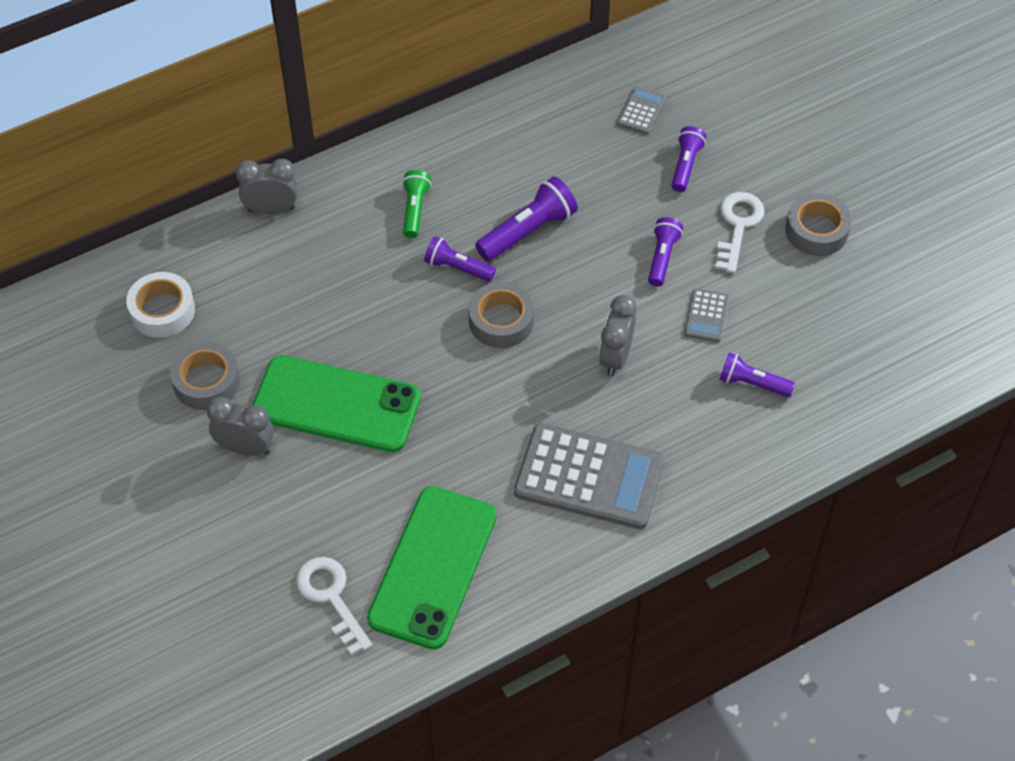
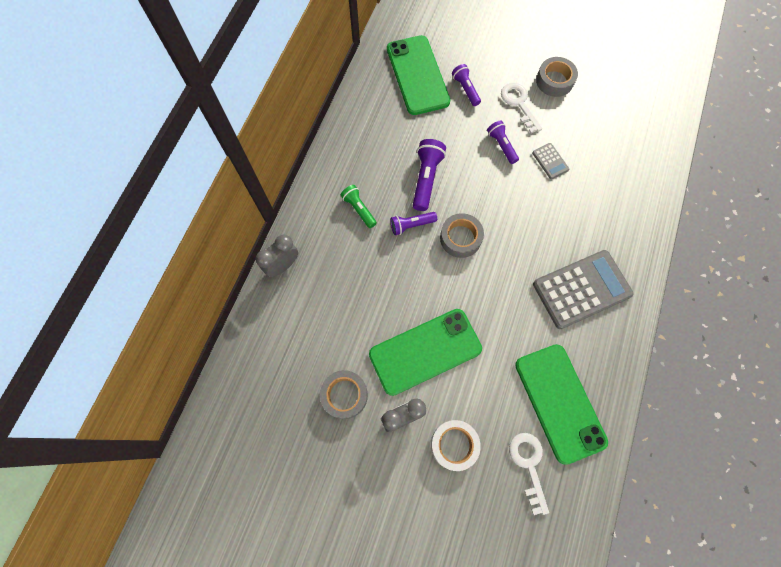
camera: 40 degrees left, 15 degrees up
white tape [126,272,195,338] -> white tape moved to [431,420,481,471]
white key [296,557,372,656] -> white key turned 60 degrees clockwise [509,433,549,515]
grey clock [599,295,637,376] -> none
grey calculator [617,86,666,135] -> green phone [387,35,450,115]
purple flashlight [719,352,795,397] -> none

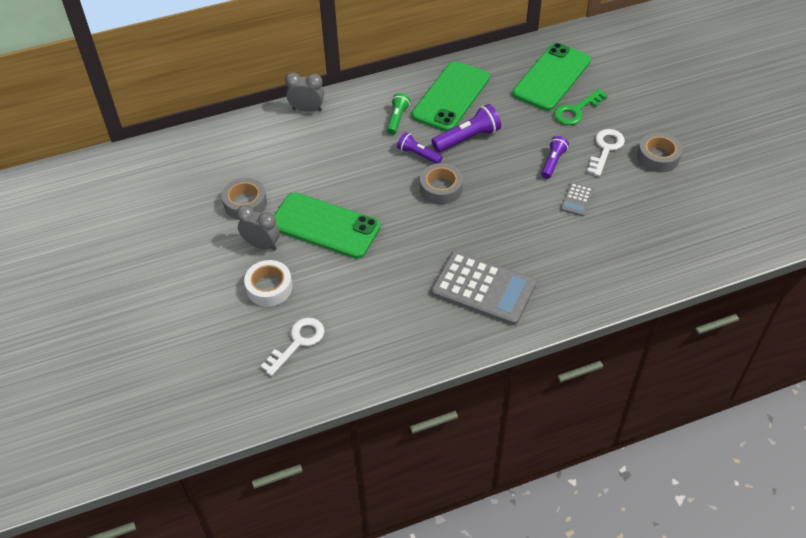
camera: 50 degrees right, 20 degrees down
purple flashlight [452,64,481,106] -> green key [554,89,608,125]
green phone [515,344,608,465] -> green phone moved to [412,61,490,132]

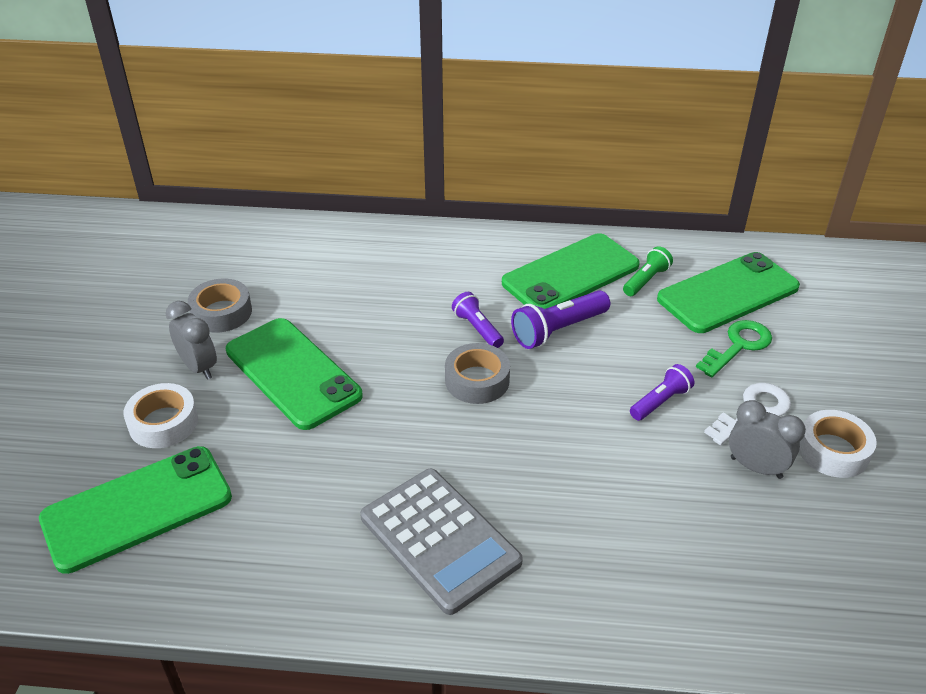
camera: 25 degrees right, 10 degrees down
white key [261,317,324,376] -> green phone [39,446,232,574]
grey clock [285,72,324,112] -> grey clock moved to [729,400,806,479]
green flashlight [387,93,410,135] -> green flashlight moved to [623,246,673,296]
purple flashlight [431,104,501,152] -> purple flashlight turned 150 degrees clockwise [511,290,610,349]
green key [554,89,608,125] -> green key turned 150 degrees clockwise [696,320,772,378]
grey calculator [561,182,594,216] -> none
grey tape [637,132,683,172] -> white tape [799,410,877,478]

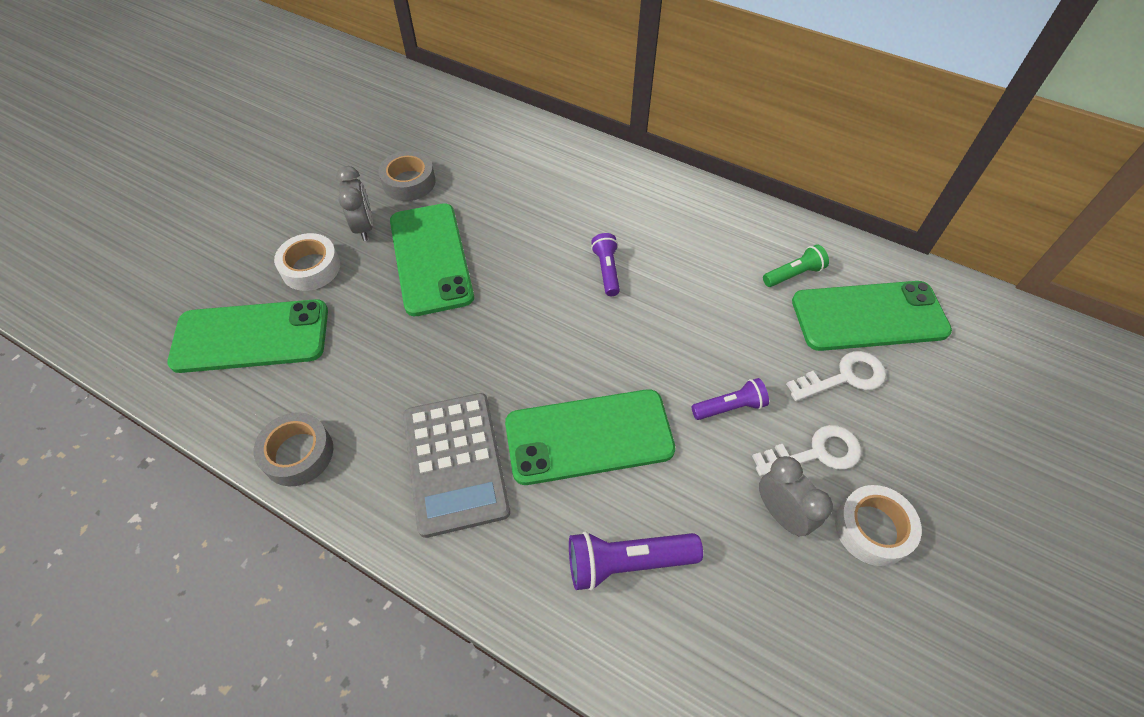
camera: 25 degrees right, 15 degrees up
grey tape [445,343,510,404] -> grey tape moved to [254,412,333,486]
green phone [502,233,640,309] -> green phone moved to [505,389,676,485]
purple flashlight [511,290,610,349] -> purple flashlight moved to [569,531,703,591]
green key [696,320,772,378] -> white key [786,351,886,401]

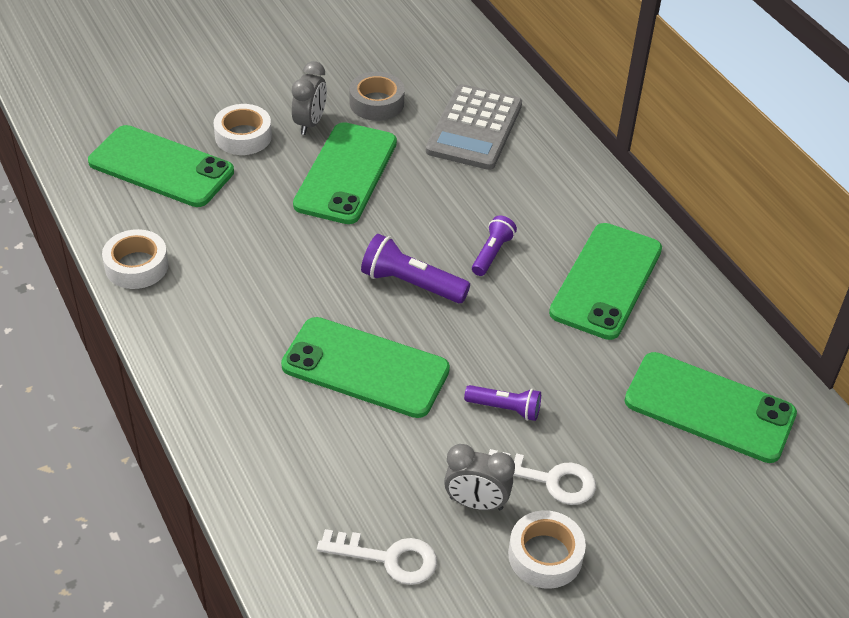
camera: 30 degrees right, 10 degrees down
grey tape [254,412,333,486] -> white tape [102,229,168,289]
grey calculator [403,393,510,538] -> grey calculator moved to [426,84,522,170]
purple flashlight [569,531,703,591] -> purple flashlight moved to [361,234,470,303]
grey clock [759,456,833,537] -> grey clock turned 105 degrees clockwise [444,444,515,511]
green flashlight [763,244,829,287] -> none
white key [786,351,886,401] -> white key moved to [317,529,437,585]
none -> green phone [549,223,662,340]

